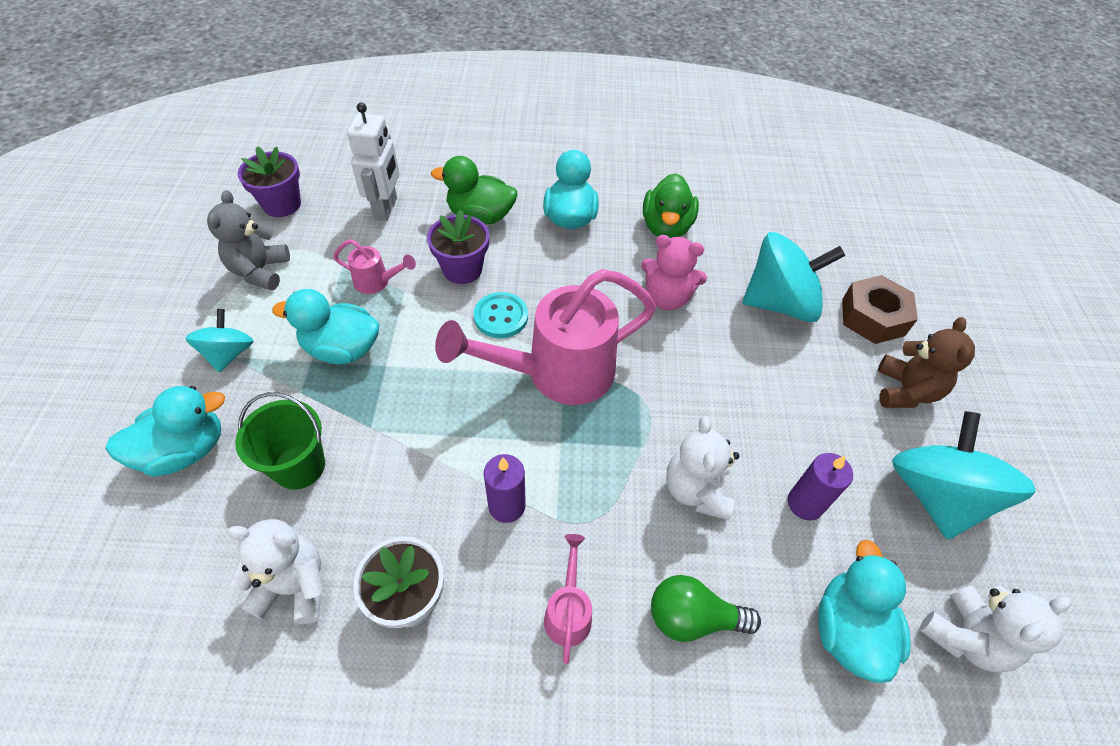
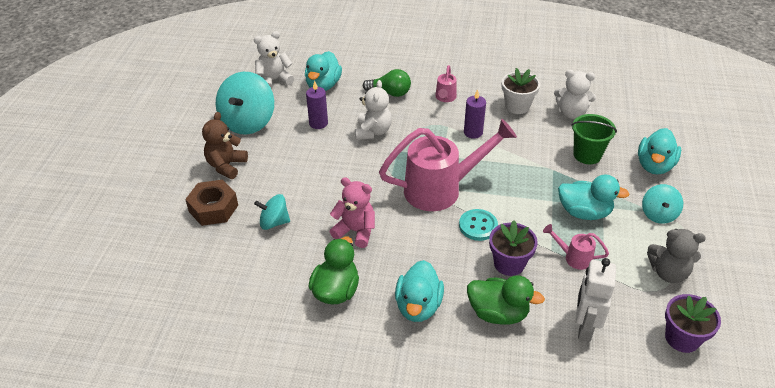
camera: 170 degrees left, 10 degrees down
turquoise duck [106,386,225,477] -> turquoise duck turned 45 degrees counterclockwise [638,128,681,175]
grey teddy bear [207,190,290,290] -> grey teddy bear turned 90 degrees clockwise [647,229,706,283]
turquoise spinning top [742,232,845,322] -> turquoise spinning top [254,194,290,230], size x0.56

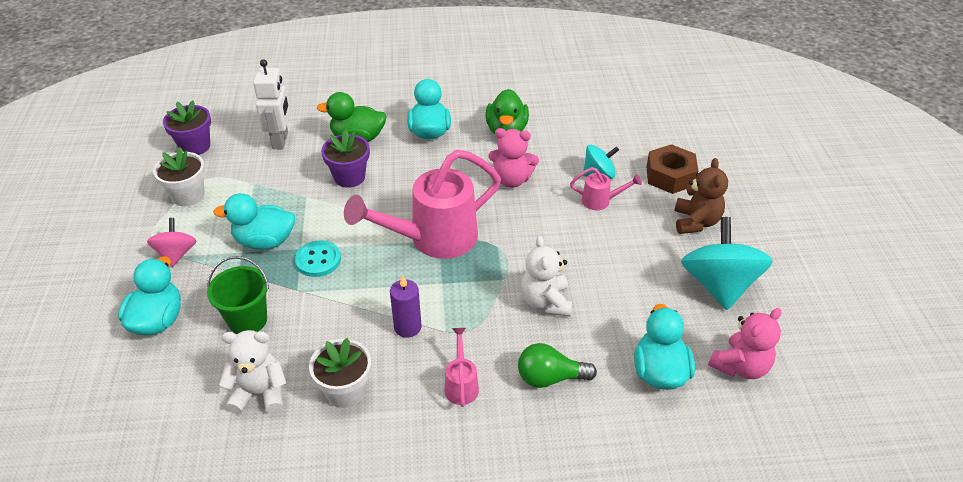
camera: 165 degrees right, 0 degrees up
white teddy bear [254,31,294,90] -> pink teddy bear [708,308,781,379]
purple candle [306,81,328,129] -> none
turquoise button [459,209,498,241] -> turquoise button moved to [295,240,341,277]
pink watering can [543,224,609,270] -> pink watering can moved to [570,167,642,210]
turquoise spinning top [642,184,683,224] -> pink spinning top [147,218,196,267]
grey teddy bear [647,229,706,283] -> white flower pot [153,148,205,206]

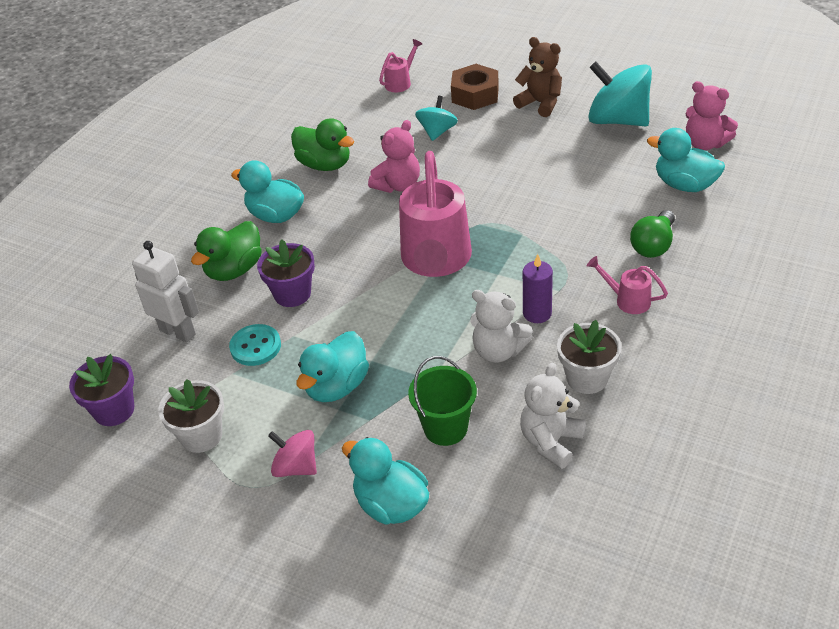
camera: 55 degrees left, 0 degrees up
turquoise button [295,240,341,277] -> turquoise button moved to [229,324,281,366]
white teddy bear [521,236,572,316] -> white teddy bear moved to [470,290,533,363]
pink watering can [570,167,642,210] -> pink watering can moved to [379,39,422,92]
pink teddy bear [708,308,781,379] -> pink teddy bear turned 135 degrees clockwise [685,81,738,150]

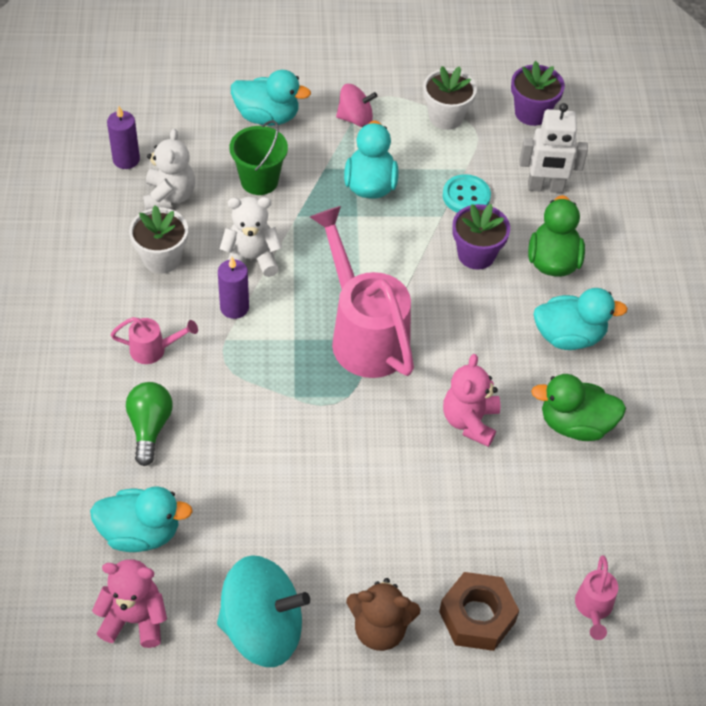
camera: 145 degrees right, 10 degrees up
turquoise spinning top [415,96,458,141] -> none
none -> purple candle [107,106,140,169]

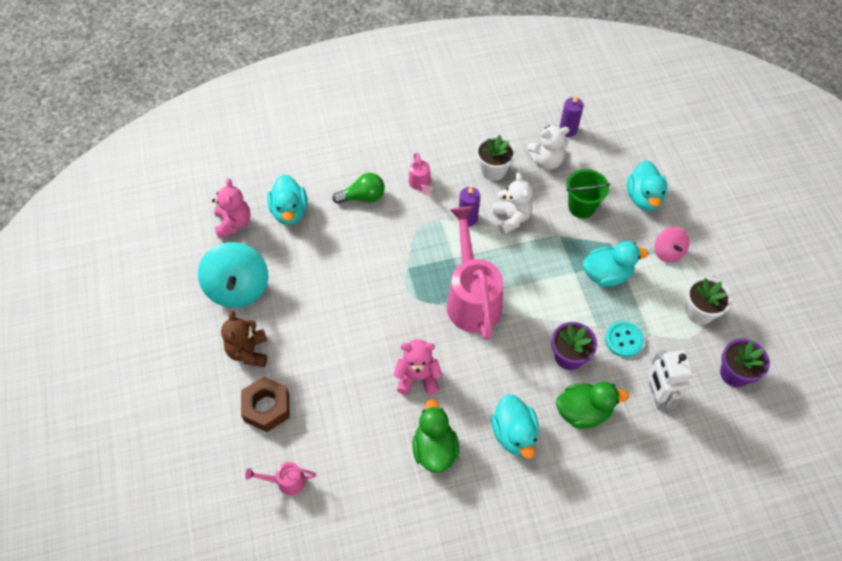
camera: 80 degrees right, 5 degrees up
pink watering can [310,206,414,378] -> pink watering can turned 60 degrees counterclockwise [447,206,503,340]

